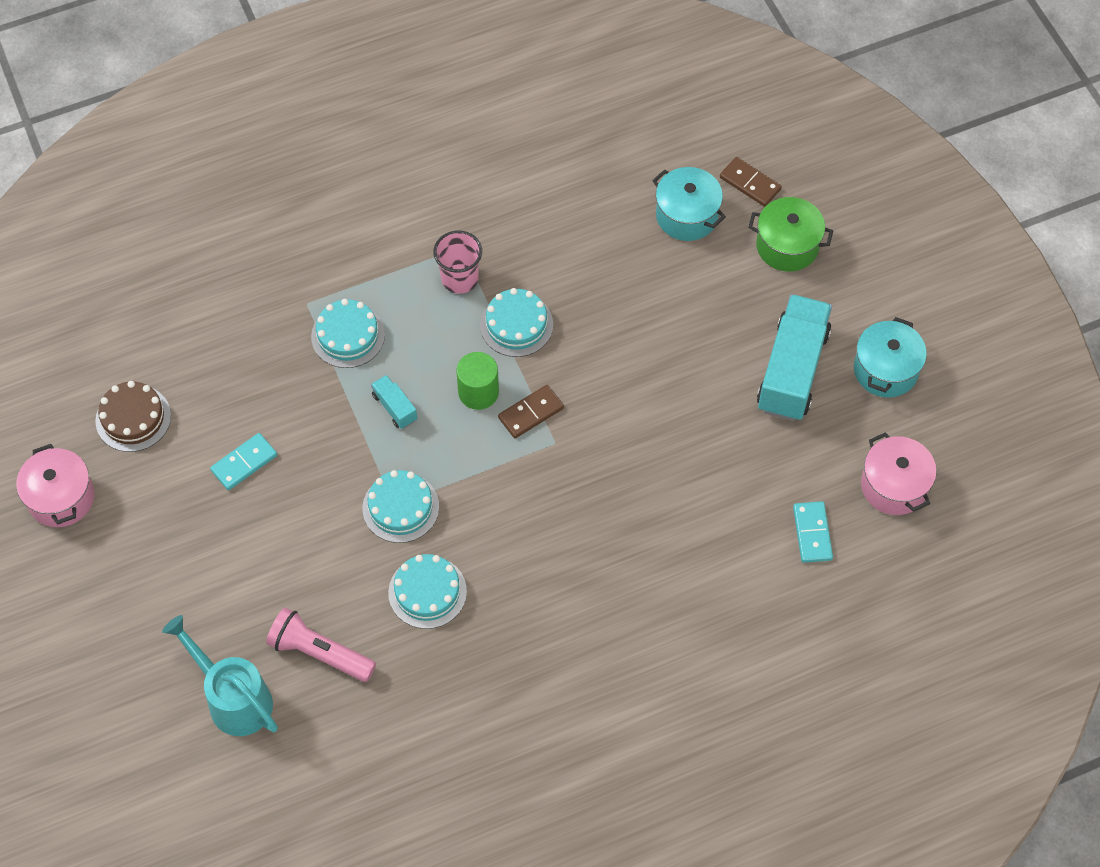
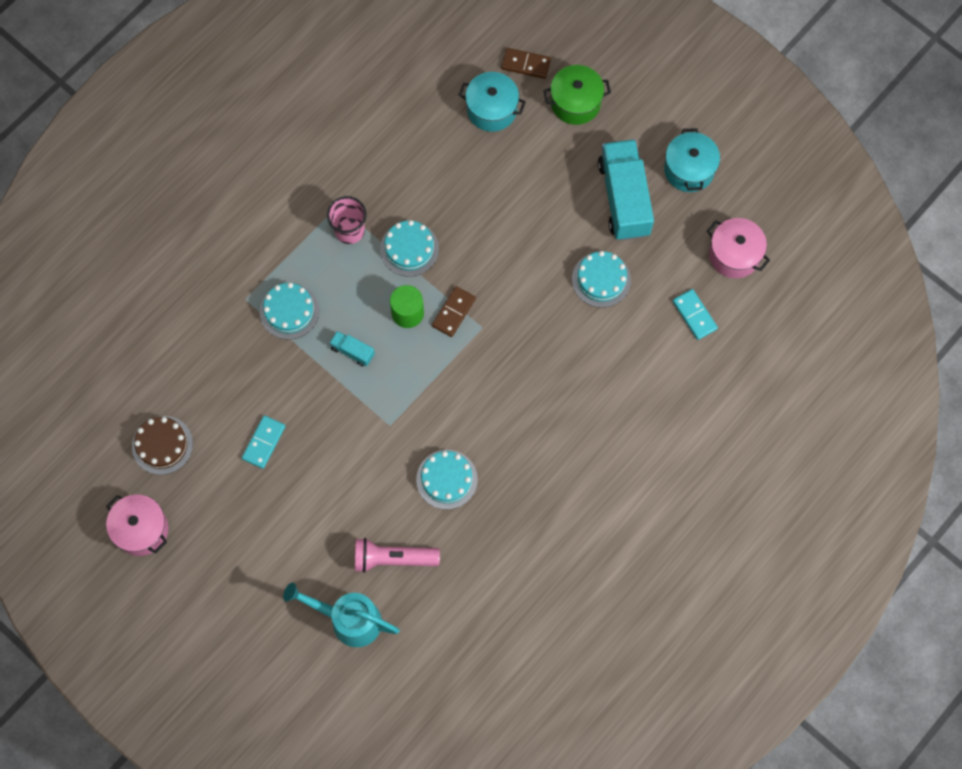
camera: 25 degrees left, 10 degrees up
turquoise cake [362,470,439,543] -> turquoise cake moved to [572,251,631,308]

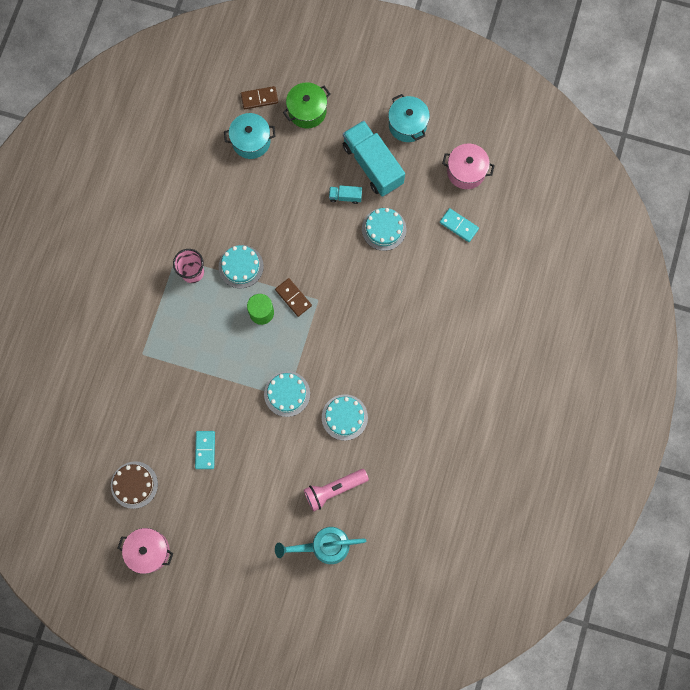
camera: 25 degrees left, 5 degrees up
turquoise cake [260,283,319,340] -> turquoise cake moved to [264,371,310,417]
turquoise truck [329,331,375,367] -> turquoise truck moved to [329,185,362,204]
brown domino [432,286,476,337] -> brown domino turned 45 degrees counterclockwise [275,278,312,317]

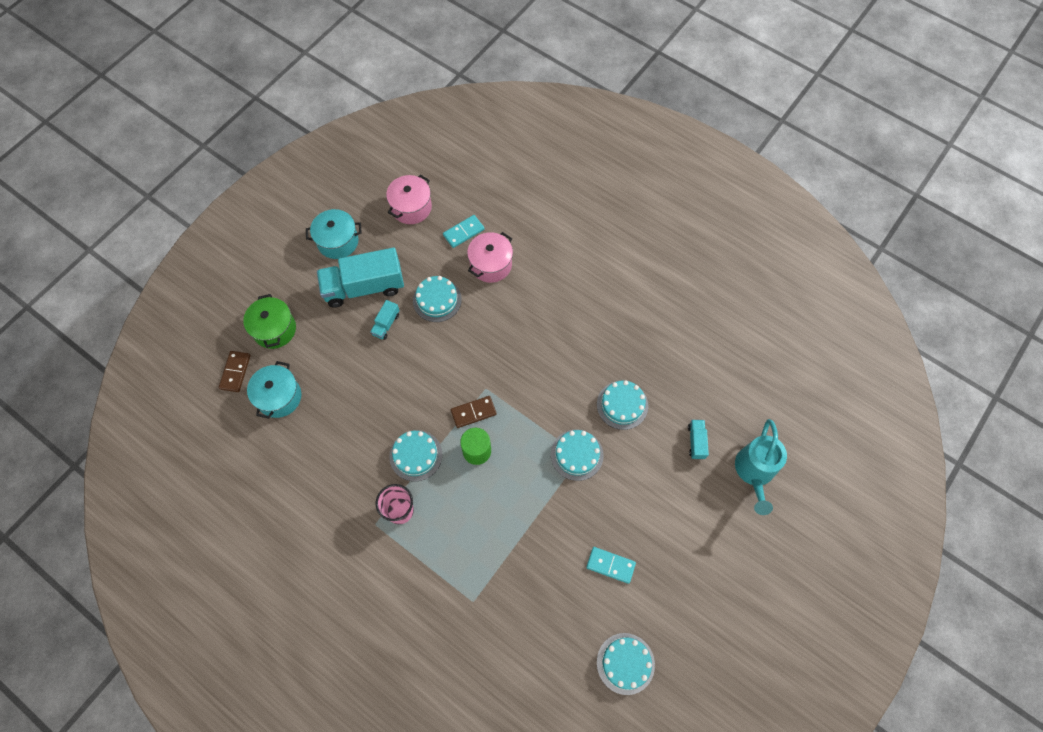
camera: 70 degrees left, 10 degrees down
brown cake [111,461,158,509] -> turquoise cake [597,633,655,695]
pink pot [118,528,173,574] -> pink pot moved to [467,232,513,283]
pink flashlight [304,469,369,512] -> turquoise truck [688,420,709,459]

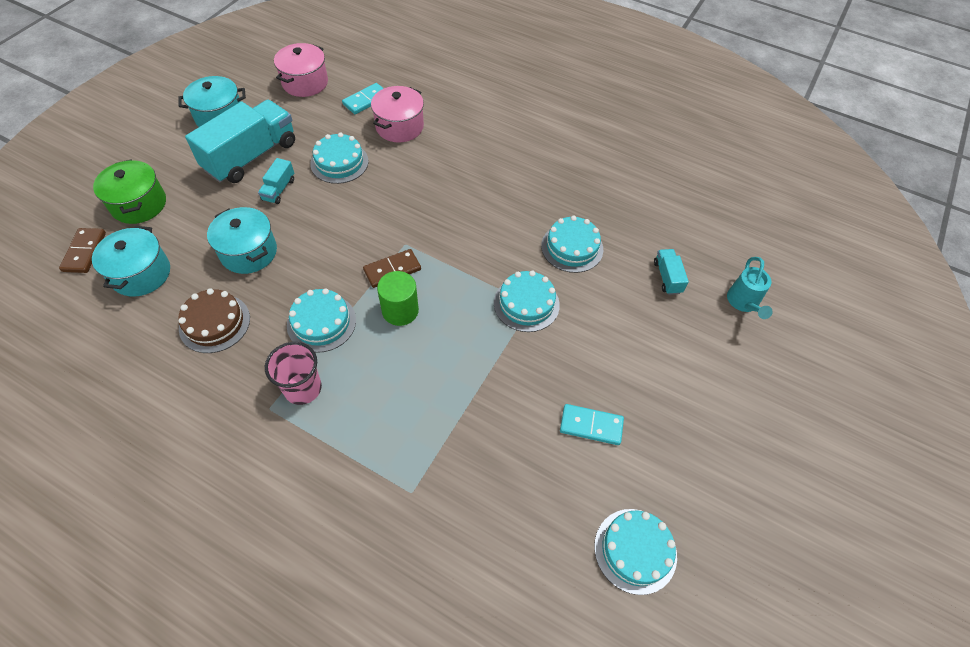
camera: 10 degrees left, 10 degrees down
turquoise truck [317,248,404,308] -> turquoise truck turned 150 degrees clockwise [185,100,295,183]
turquoise watering can [735,419,787,515] -> turquoise watering can [727,257,773,319], size x0.64
none -> brown cake [178,288,250,353]
none -> turquoise pot [207,207,277,274]

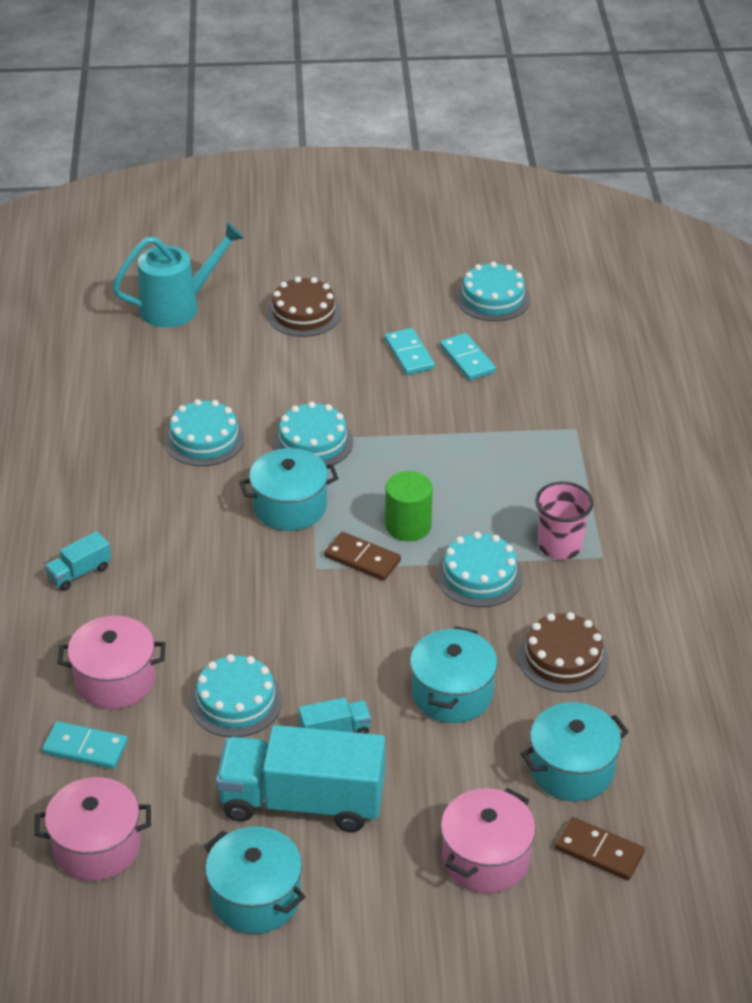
camera: 120 degrees left, 15 degrees down
brown domino [59,228,106,273] -> brown domino turned 60 degrees clockwise [555,817,645,880]
green pot [93,159,166,224] -> pink pot [441,788,536,893]
turquoise truck [654,249,689,295] -> turquoise truck moved to [45,531,111,591]
turquoise watering can [727,257,773,319] -> turquoise watering can [112,222,244,328], size x1.57
none -> turquoise pot [239,448,338,531]
none -> brown cake [267,277,341,337]
none -> turquoise domino [440,333,496,380]

